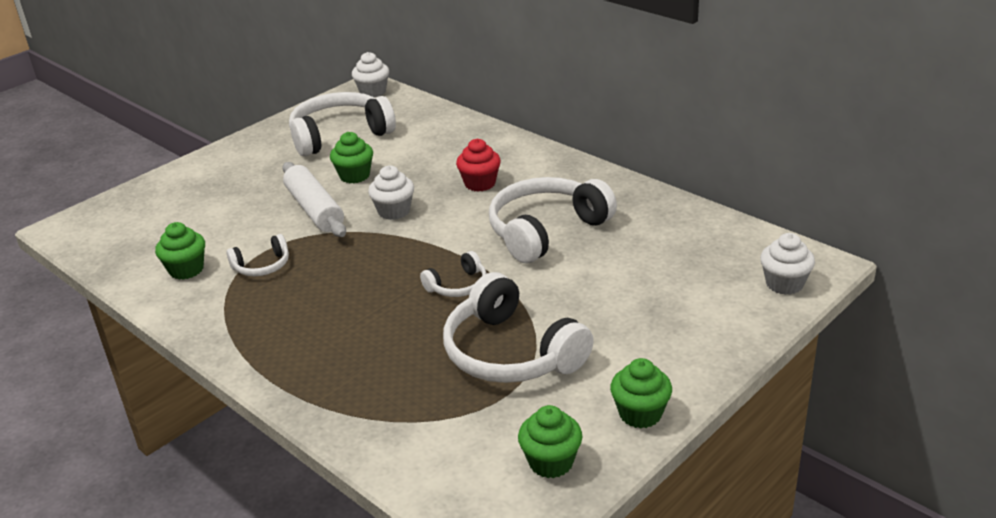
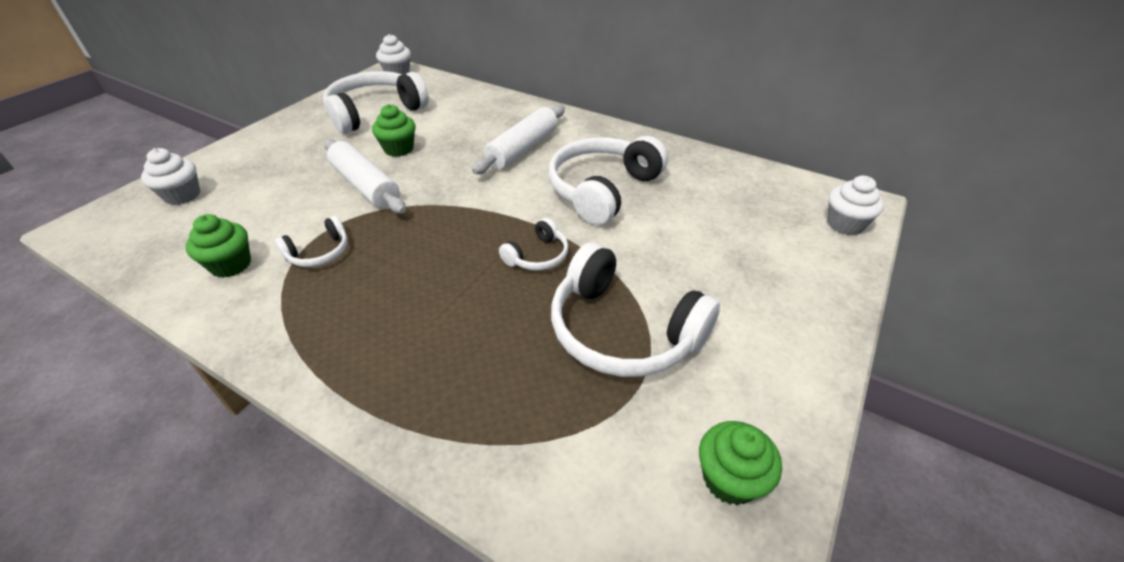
camera: 15 degrees left, 10 degrees up
white cupcake [368,165,414,220] -> white cupcake moved to [141,148,200,205]
red cupcake [456,139,501,192] -> white rolling pin [472,105,565,174]
green cupcake [610,358,672,428] -> none

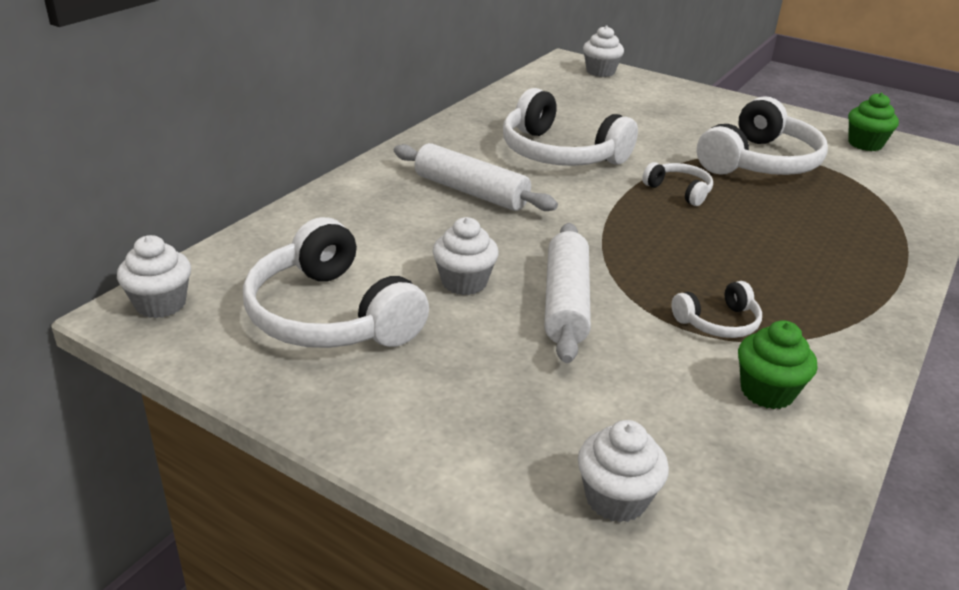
camera: 90 degrees left, 10 degrees down
white headphones [275,216,348,267] -> white headphones turned 105 degrees clockwise [671,281,762,338]
white rolling pin [324,139,406,213] -> white rolling pin turned 45 degrees counterclockwise [544,223,591,363]
green cupcake [372,104,416,157] -> white cupcake [432,217,499,295]

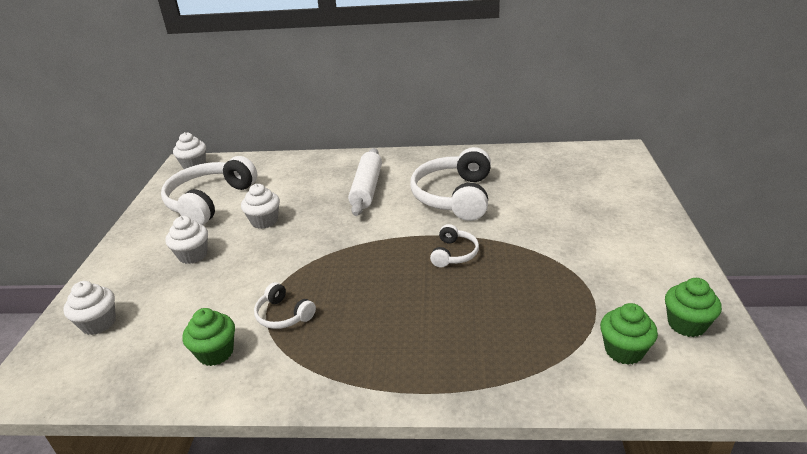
camera: 65 degrees right, 0 degrees up
white rolling pin [544,223,591,363] -> none
white cupcake [583,25,624,77] -> white cupcake moved to [166,216,208,264]
white headphones [697,96,828,175] -> none
none -> green cupcake [600,303,658,365]

